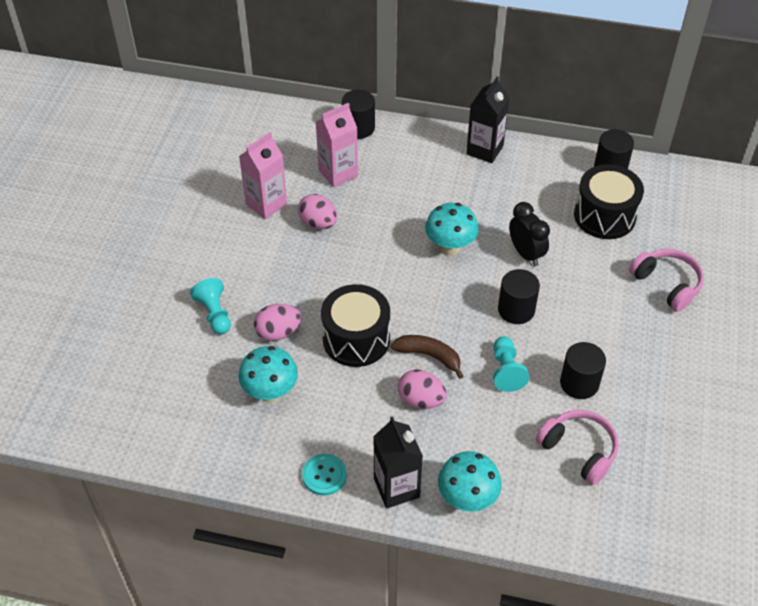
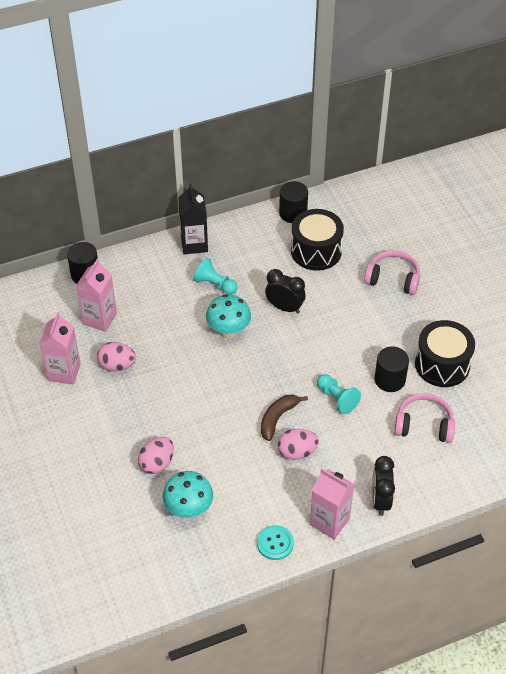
camera: 35 degrees left, 0 degrees up
turquoise pawn [190,278,231,334] -> turquoise pawn moved to [193,258,237,295]
black drum [321,284,390,367] -> black drum moved to [415,320,475,387]
black carton [373,416,423,509] -> pink carton [310,468,354,539]
brown banana [391,335,464,379] -> brown banana turned 45 degrees counterclockwise [261,395,308,441]
turquoise mushroom [438,451,502,512] -> black clock [372,456,395,516]
black cylinder [498,269,540,324] -> none

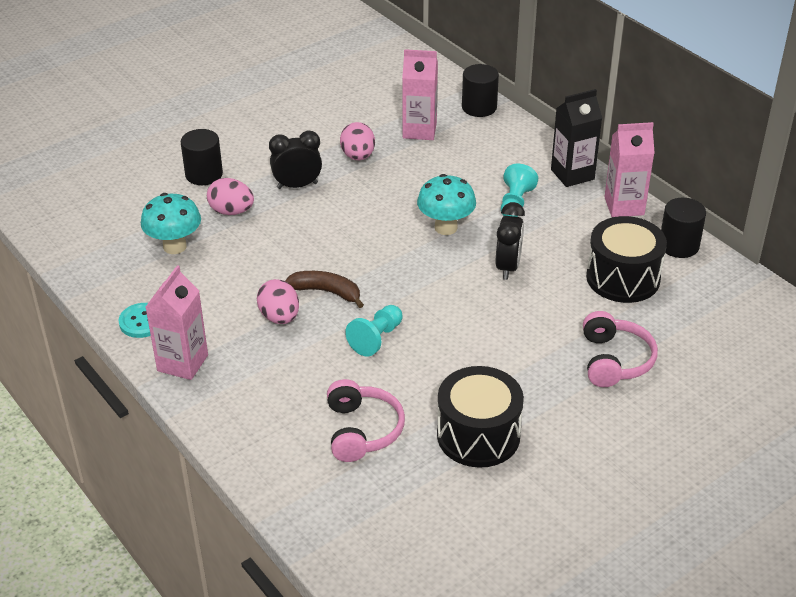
camera: 75 degrees right, 10 degrees down
pink carton [40,312,81,384] -> pink carton moved to [604,122,655,217]
black clock [372,456,395,516] -> black clock moved to [269,131,322,189]
black cylinder [375,346,409,392] -> black cylinder moved to [181,129,223,185]

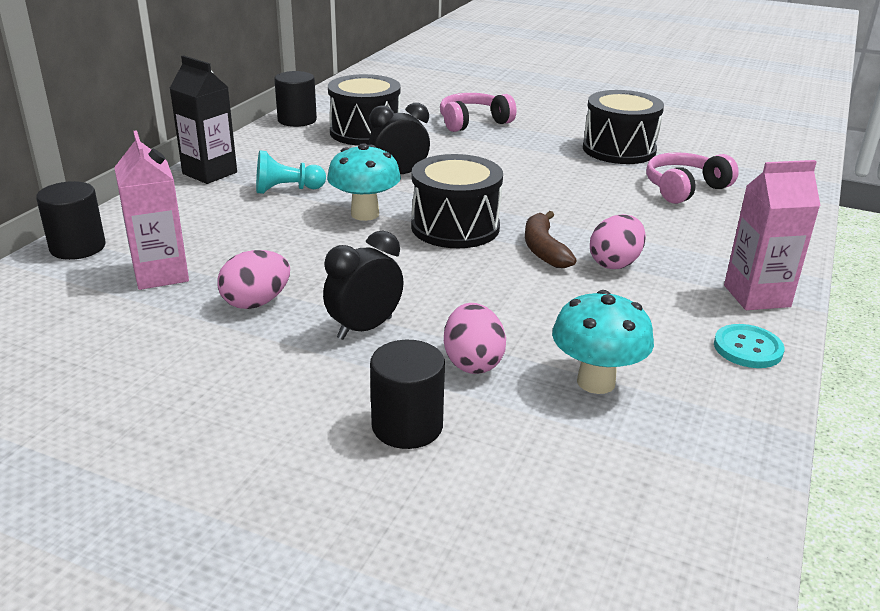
camera: 120 degrees left, 10 degrees down
black clock [269,131,322,189] -> black clock turned 90 degrees clockwise [323,231,404,340]
turquoise pawn [345,305,403,356] -> none
pink carton [604,122,655,217] -> none
none -> black drum [411,154,503,248]

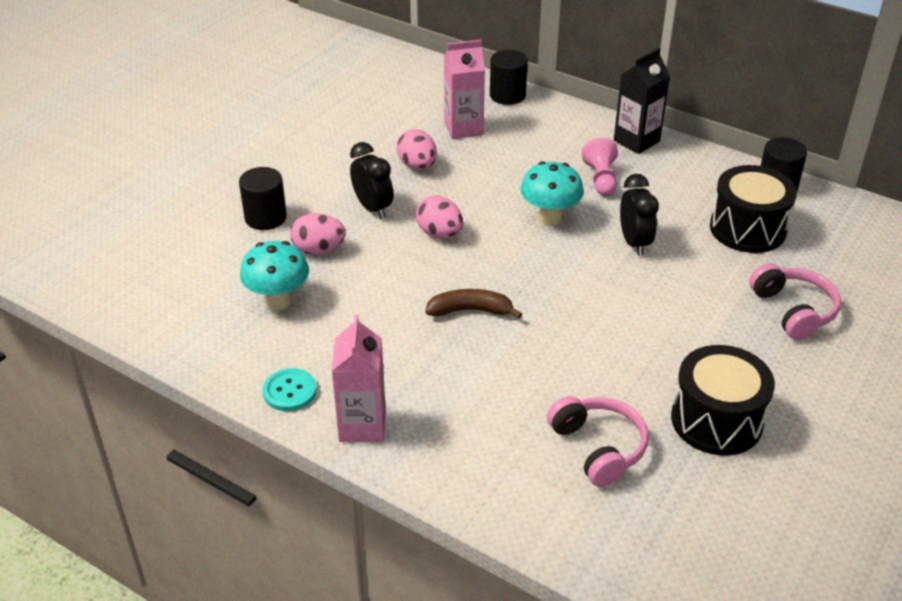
camera: 100 degrees right, 10 degrees up
turquoise pawn [256,151,326,194] -> pink pawn [581,138,618,196]
black drum [411,154,503,248] -> none
pink egg [590,214,646,269] -> pink egg moved to [416,195,463,238]

